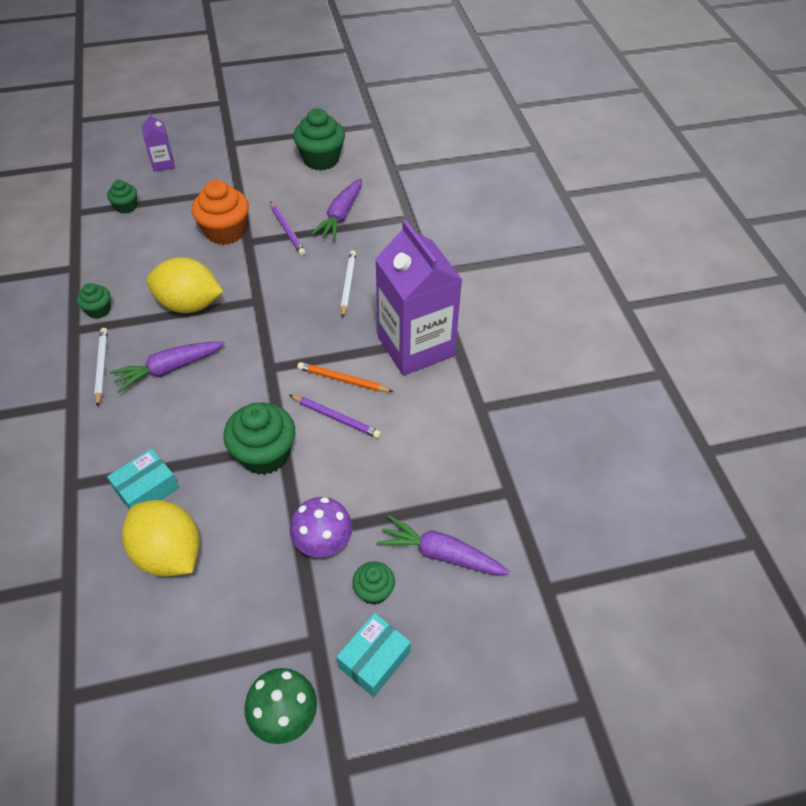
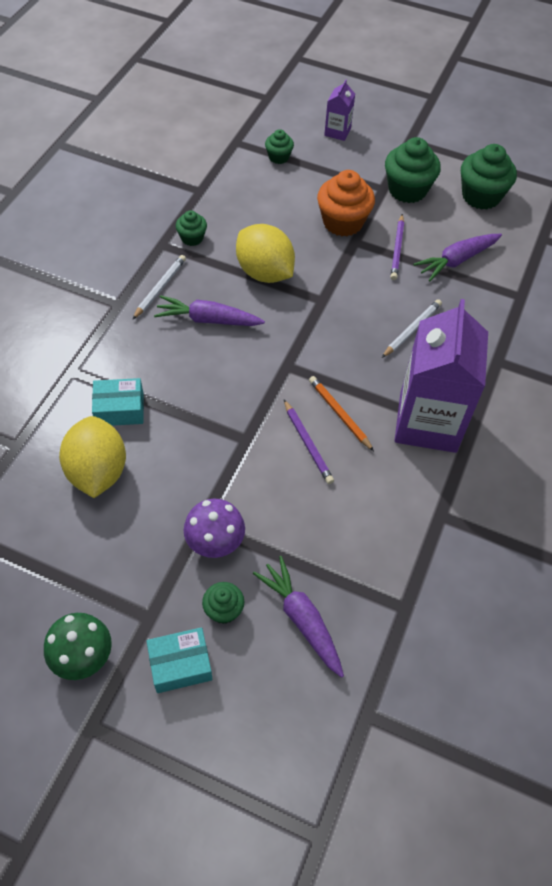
camera: 35 degrees right, 5 degrees up
green cupcake [223,403,295,475] -> green cupcake moved to [385,137,441,203]

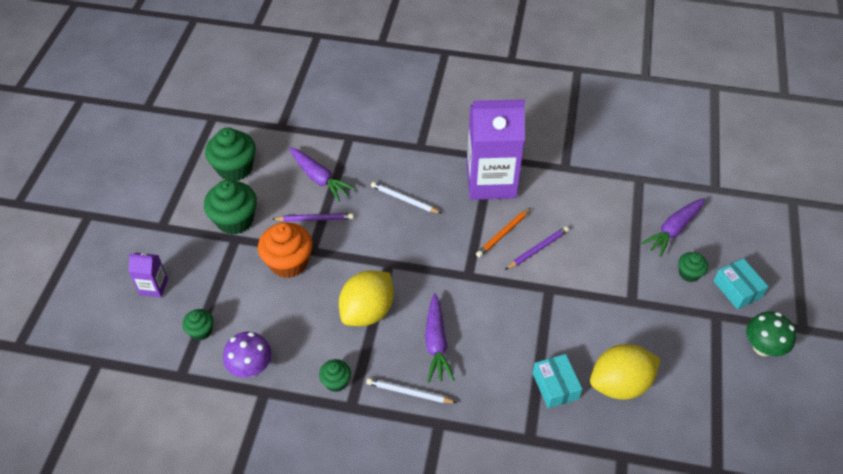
camera: 100 degrees left, 5 degrees down
purple mushroom [183,499,245,558] -> purple mushroom moved to [223,332,272,378]

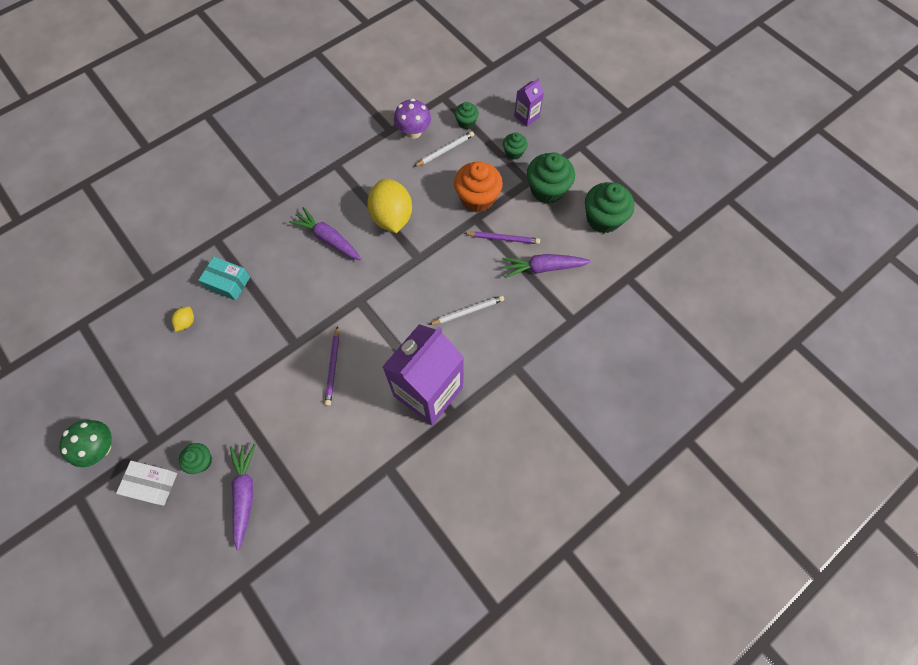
camera: 130 degrees right, 15 degrees up
purple pencil [272,213,354,222] -> purple pencil turned 120 degrees counterclockwise [464,231,540,244]
green cupcake [319,359,351,392] -> green cupcake moved to [503,132,528,160]
white pencil [366,378,457,403] -> white pencil moved to [414,131,474,167]
orange pencil [476,208,531,257] -> none
yellow lemon [590,344,661,400] -> yellow lemon [171,306,194,332], size x0.42
turquoise box [713,258,768,310] -> white box [116,461,177,506]

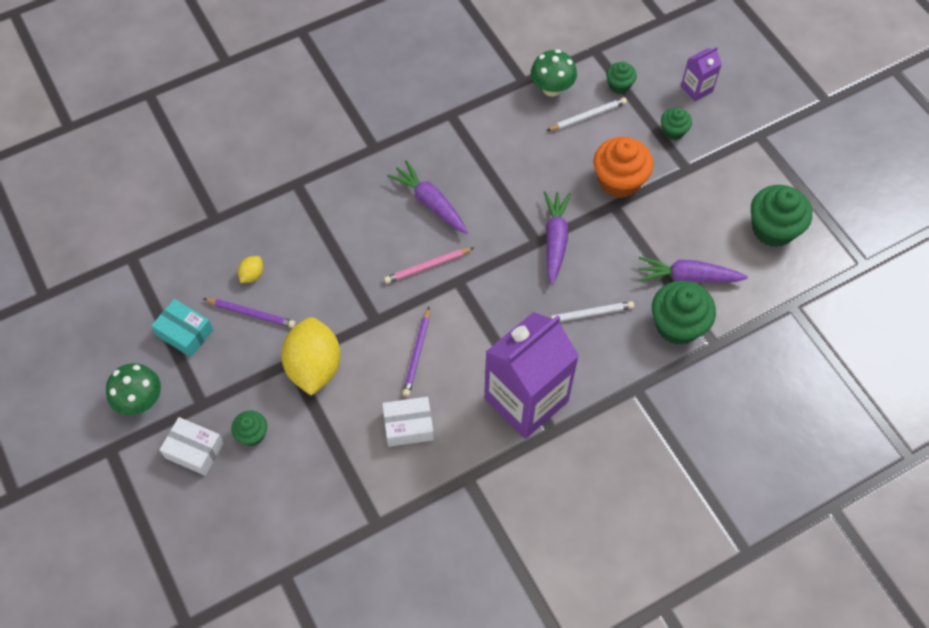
camera: 10 degrees right, 5 degrees down
turquoise box [198,257,250,300] -> turquoise box moved to [151,299,213,357]
purple carrot [230,444,256,551] -> purple carrot moved to [544,191,571,285]
yellow lemon [367,179,412,233] -> yellow lemon moved to [281,317,341,395]
purple mushroom [394,99,431,139] -> green mushroom [531,49,577,97]
purple pencil [464,231,540,244] -> purple pencil moved to [204,298,296,328]
green cupcake [527,152,575,204] -> green cupcake moved to [652,281,716,345]
none -> white box [382,397,434,447]
none -> pink pencil [384,248,474,284]

